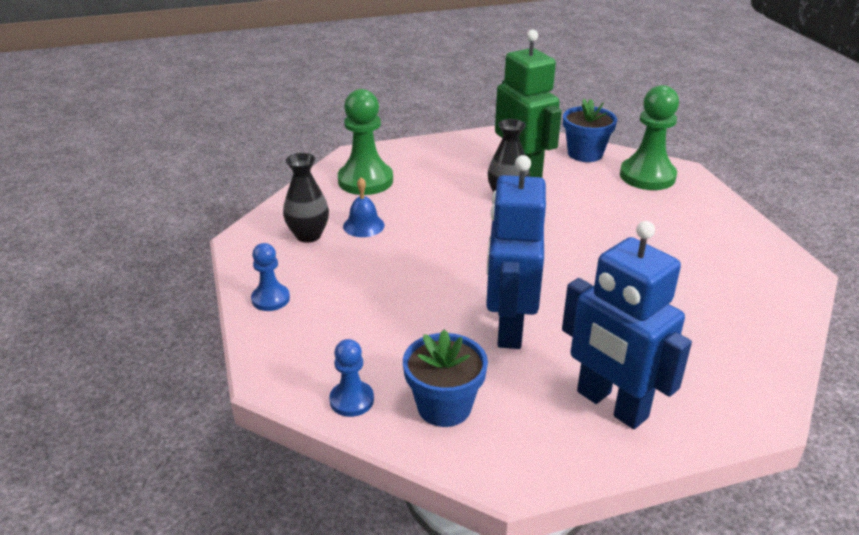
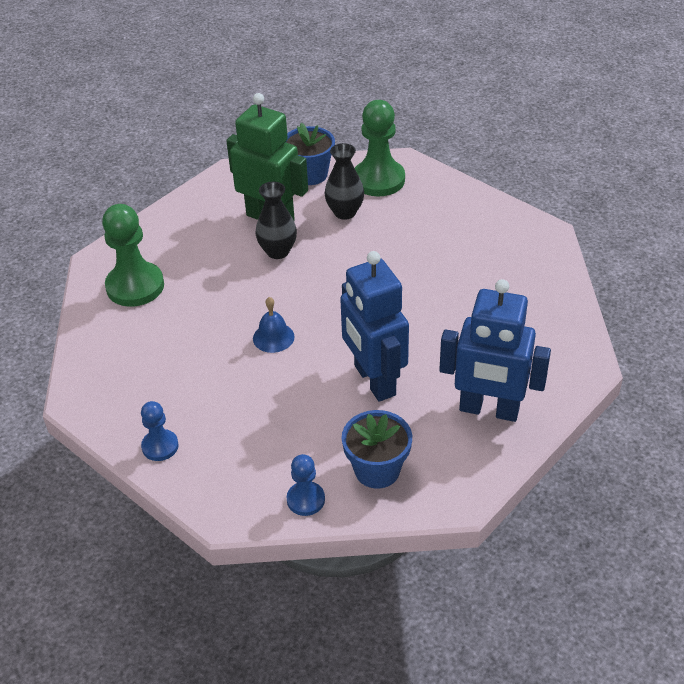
camera: 30 degrees left, 10 degrees up
black vase [283,153,329,243] -> black vase moved to [325,143,364,220]
blue bell [343,177,385,237] -> blue bell moved to [253,297,295,353]

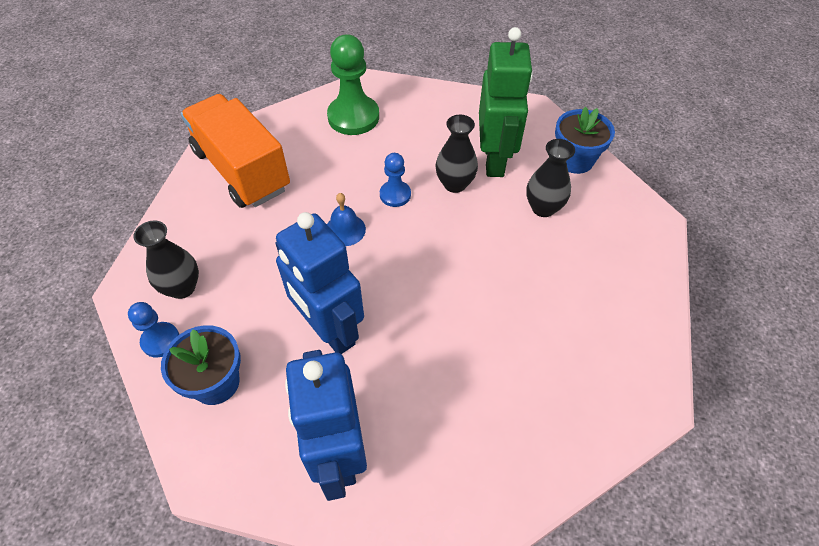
camera: 60 degrees right, 10 degrees up
blue pawn [141,401,179,461] -> blue pawn moved to [380,153,411,207]
blue robot [340,251,409,402] -> blue robot turned 75 degrees counterclockwise [275,212,364,354]
green pawn [355,100,405,196] -> none
none -> black vase [133,221,199,299]
none -> orange truck [181,94,290,208]

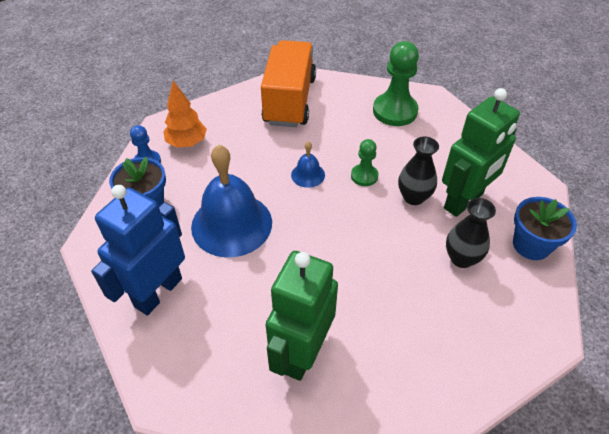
camera: 45 degrees right, 5 degrees down
black vase [133,221,199,299] -> orange tree [163,81,207,147]
blue robot [275,212,364,354] -> blue bell [191,145,272,257]
blue pawn [380,153,411,207] -> green pawn [351,139,378,186]
none -> green robot [266,251,338,381]

